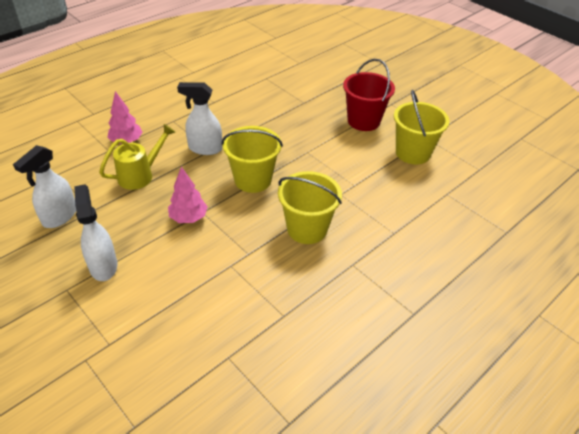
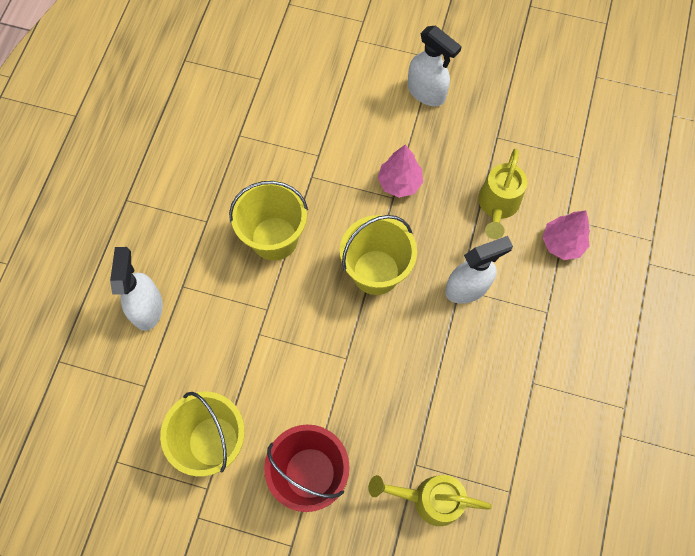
camera: 150 degrees right, 25 degrees up
white spray bottle [13,145,76,228] -> white spray bottle moved to [110,247,163,331]
none -> yellow watering can [368,475,492,526]

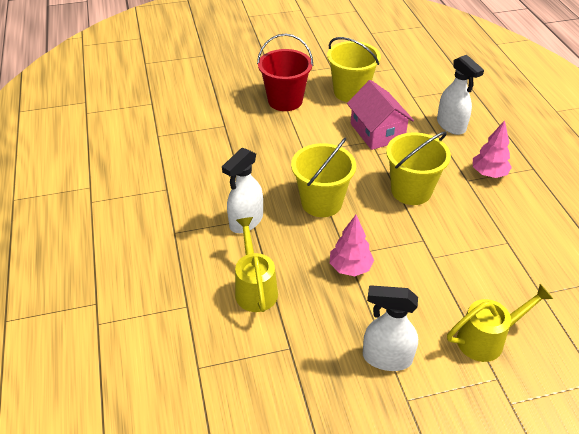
camera: 150 degrees right, 25 degrees down
yellow watering can [368,475,492,526] -> yellow watering can moved to [447,284,553,362]
pink tree [542,210,590,260] -> pink tree moved to [473,120,512,178]
none -> pink house [347,80,414,150]

